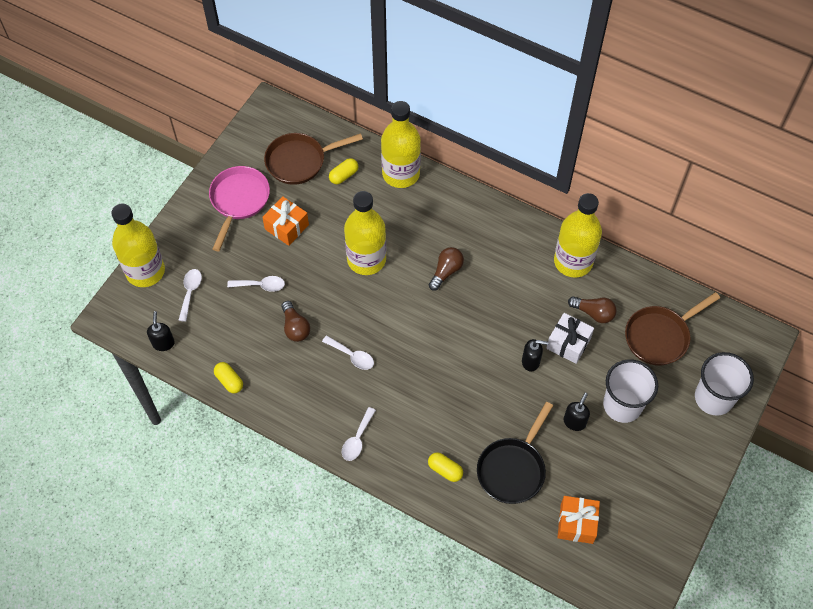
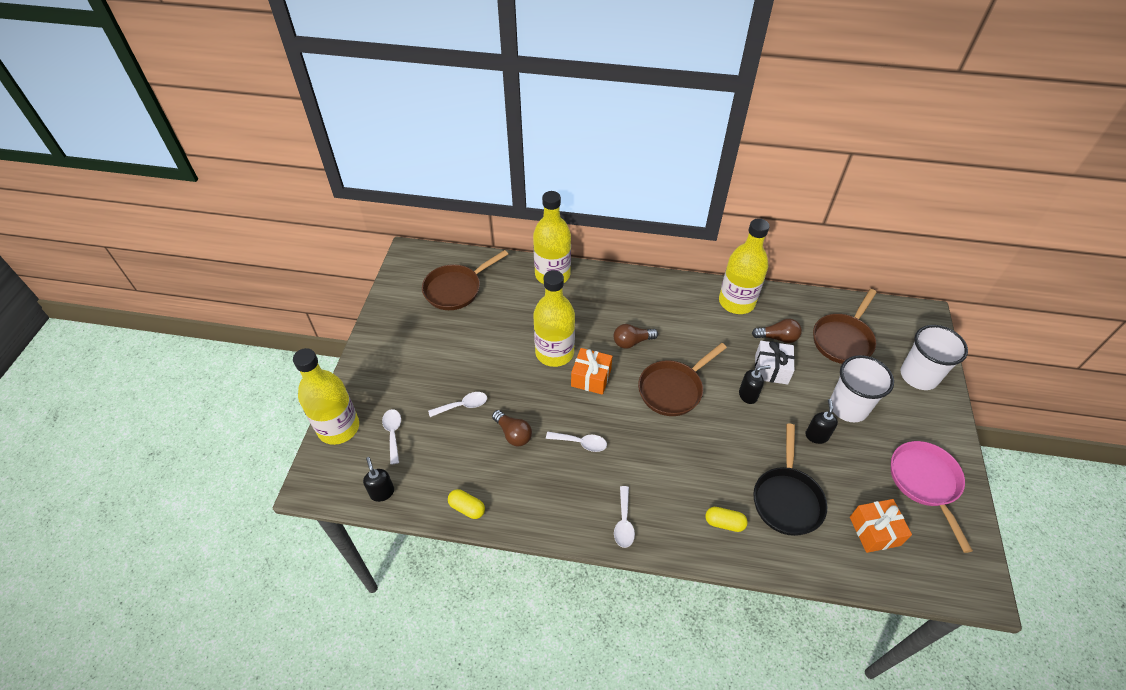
camera: 20 degrees left, 10 degrees down
pink pan [209,166,270,251] -> pink pan moved to [891,441,973,553]
orange gift [262,196,309,246] -> orange gift moved to [571,348,612,395]
yellow capsule [329,158,358,184] -> none
brown light bulb [429,247,464,291] -> brown light bulb turned 120 degrees counterclockwise [614,324,658,349]
none -> brown pan [638,343,727,416]

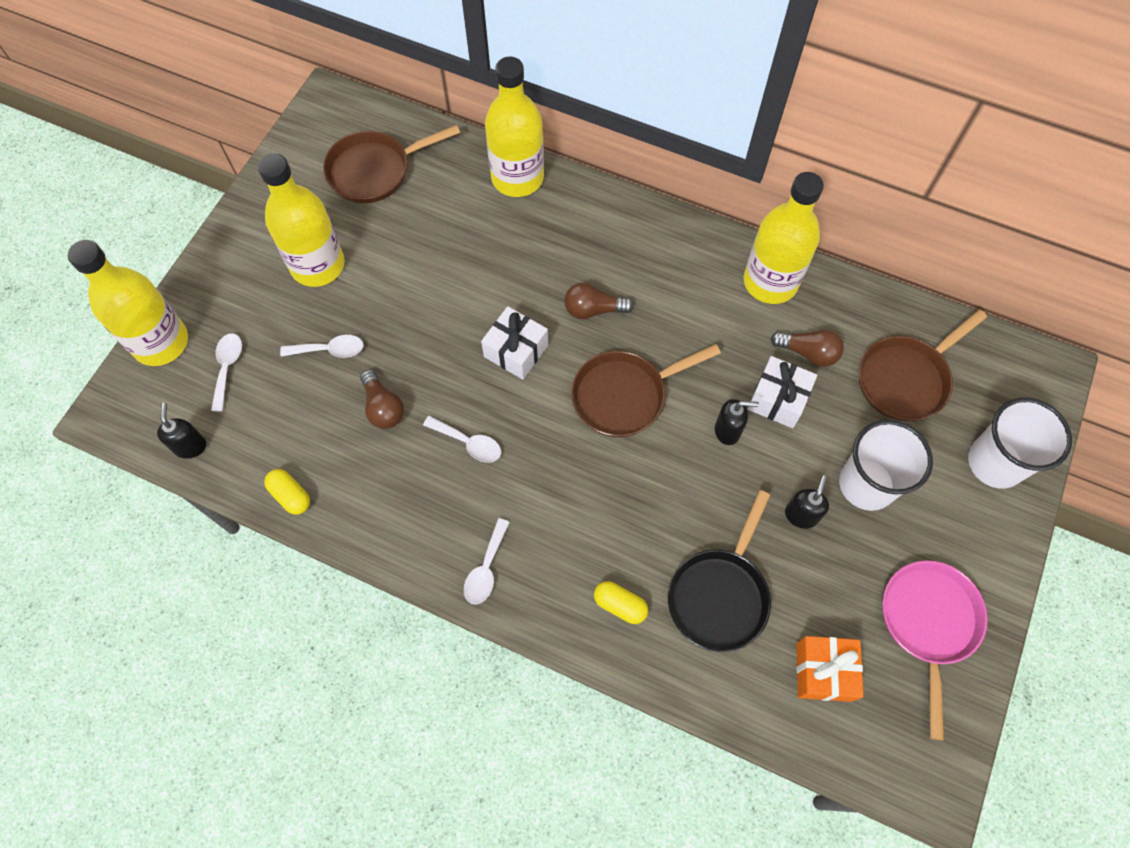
camera: 15 degrees right, 15 degrees up
yellow bottle [533,270,575,367] -> yellow bottle moved to [258,153,345,287]
orange gift [571,348,612,395] -> white gift [481,306,548,380]

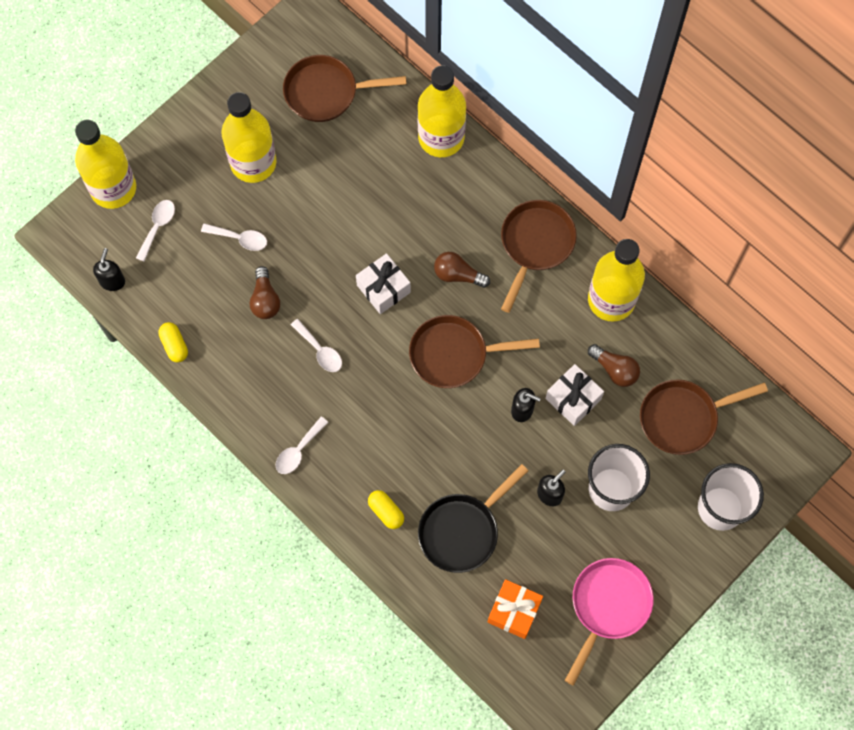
camera: 20 degrees right, 5 degrees up
none -> brown pan [501,200,577,313]

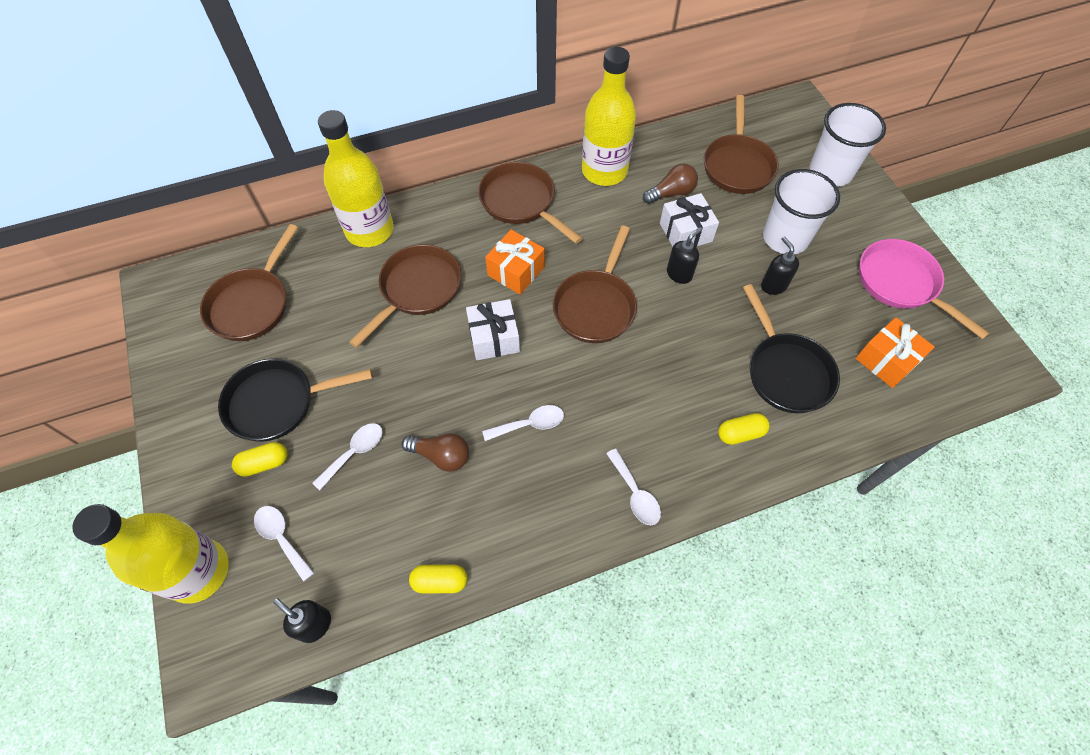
camera: 65 degrees left, 10 degrees down
yellow bottle [221,92,276,183] -> black pan [218,359,372,442]
brown light bulb [434,252,490,288] -> orange gift [485,229,545,295]
none -> yellow capsule [232,442,288,477]
none -> brown pan [349,245,461,348]

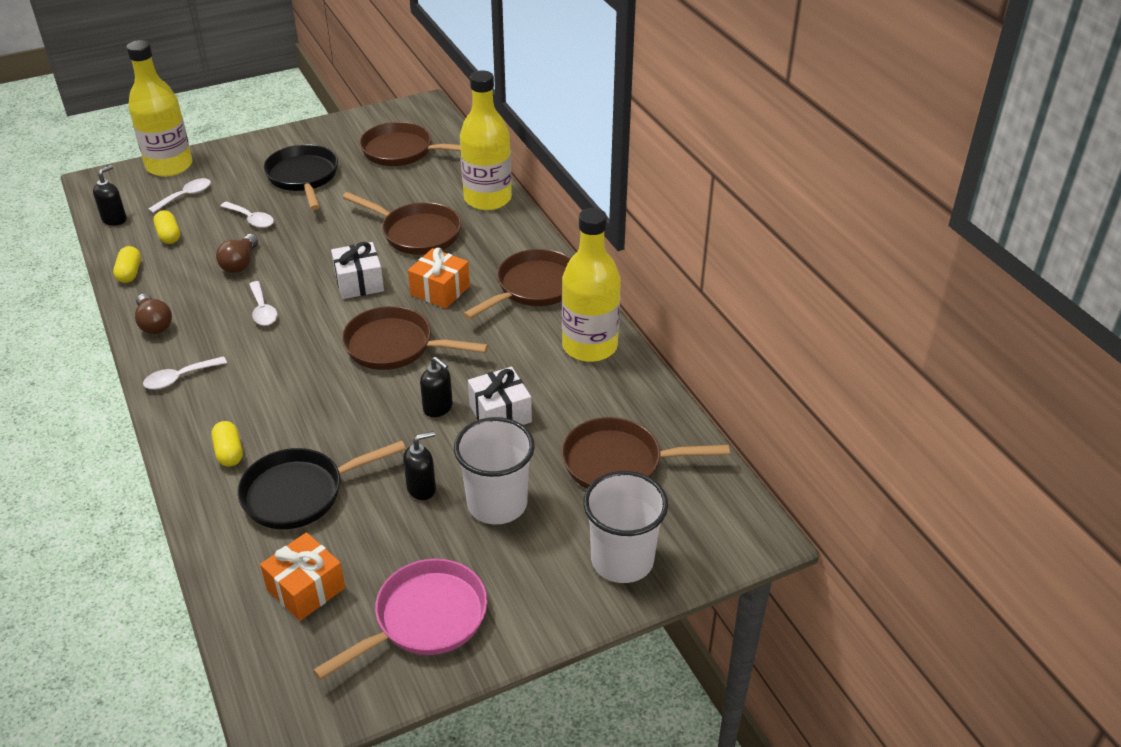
camera: 85 degrees right, 20 degrees down
yellow capsule [232,442,288,477] -> yellow capsule moved to [153,210,180,244]
brown light bulb [643,164,698,204] -> brown light bulb moved to [135,293,172,334]

